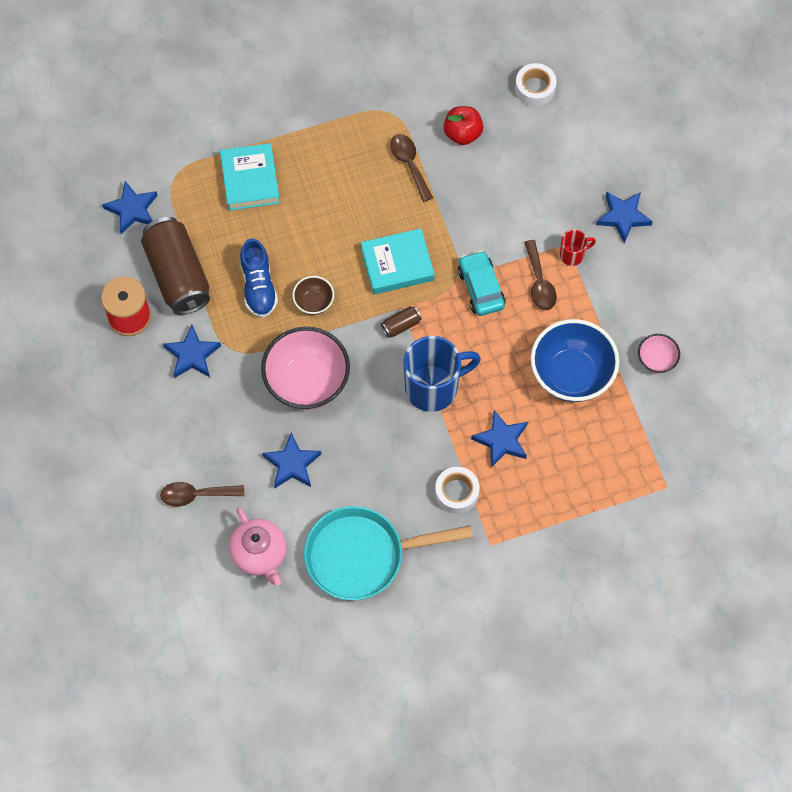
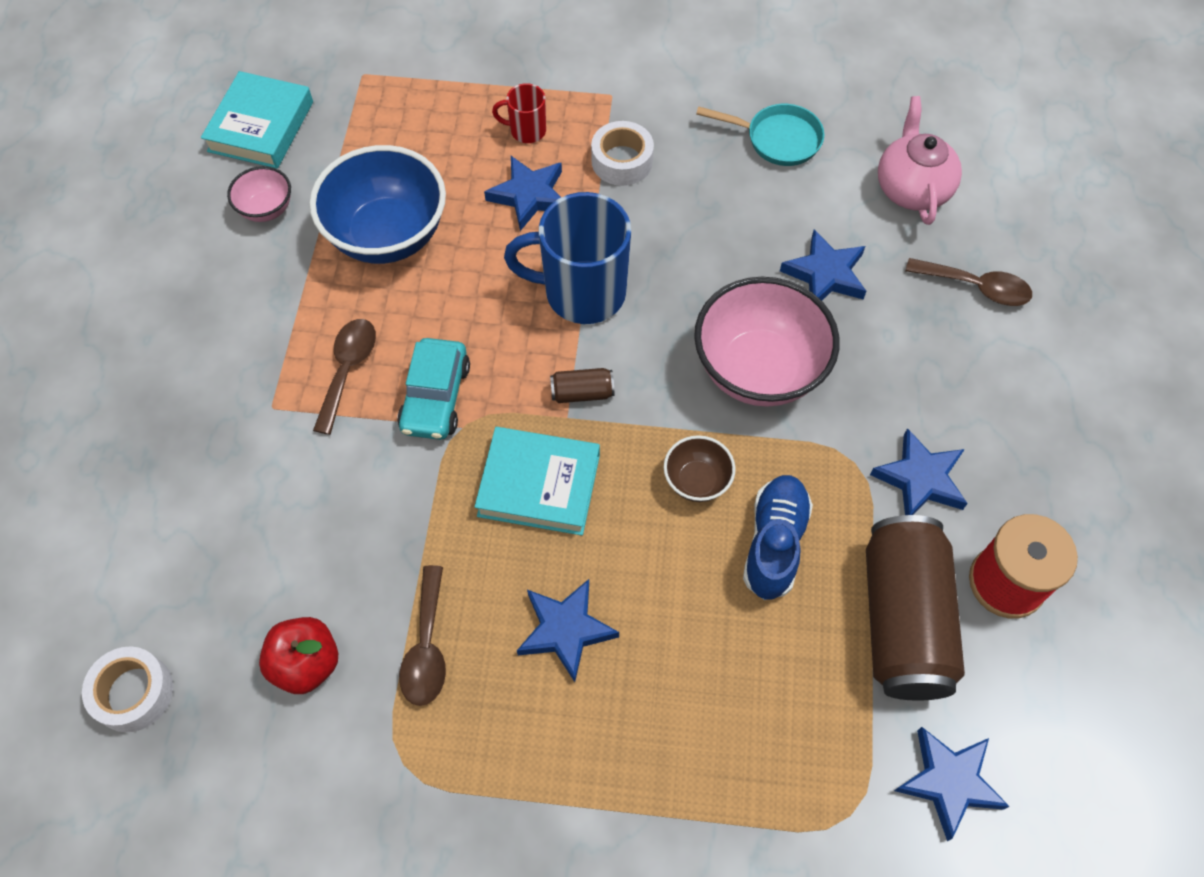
camera: 155 degrees left, 5 degrees down
turquoise book [220,143,280,211] -> turquoise book moved to [201,71,313,169]
turquoise pan [304,506,473,601] -> turquoise pan [696,104,824,166], size x0.56
red mug [560,230,596,266] -> red mug moved to [492,83,546,143]
blue star [596,192,653,243] -> blue star moved to [517,579,619,682]

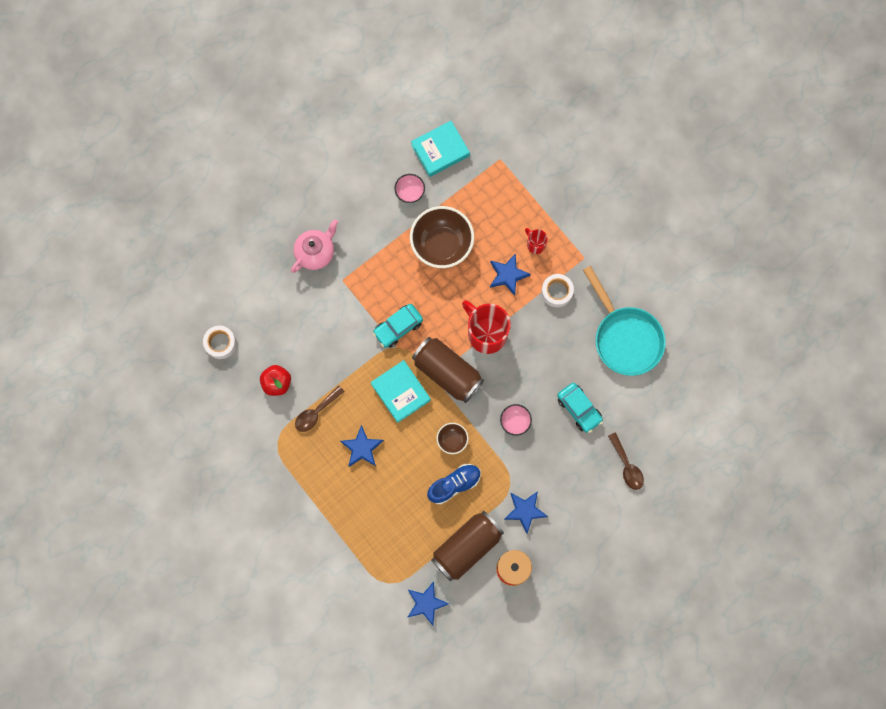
camera: 45 degrees right, 15 degrees up
blue bowl [310,145,446,264] -> brown bowl [410,206,474,268]
brown spoon [313,319,376,435] -> none
blue mug [504,192,631,324] -> red mug [462,300,511,354]
brown can [550,368,615,403] -> brown can [412,337,484,403], size x2.42
pink bowl [694,277,840,407] -> pink bowl [500,404,532,436], size x0.48
turquoise pan [696,104,824,166] -> turquoise pan [583,266,666,376], size x1.79
blue star [780,230,866,301] -> turquoise car [557,383,603,433]
pink teapot [878,96,962,225] -> pink teapot moved to [291,219,338,273]

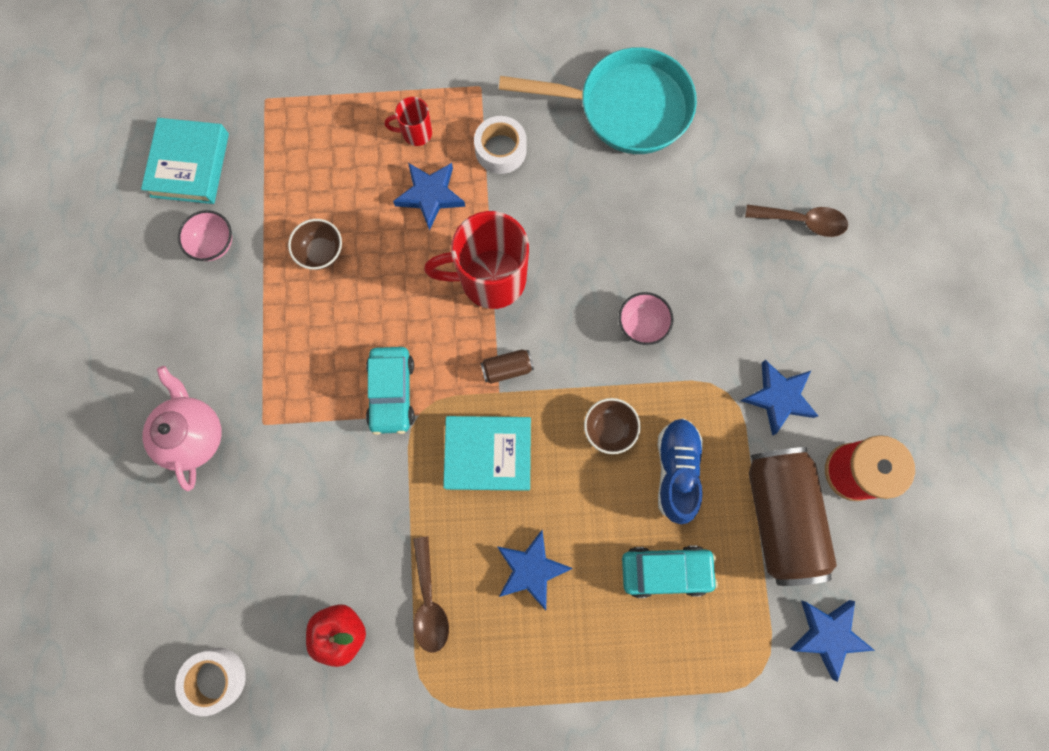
camera: 55 degrees left, 0 degrees up
brown bowl [410,206,474,268] -> brown bowl [288,219,342,270], size x0.48
brown can [412,337,484,403] -> brown can [480,349,534,384], size x0.41
turquoise car [557,383,603,433] -> turquoise car moved to [622,545,718,598]

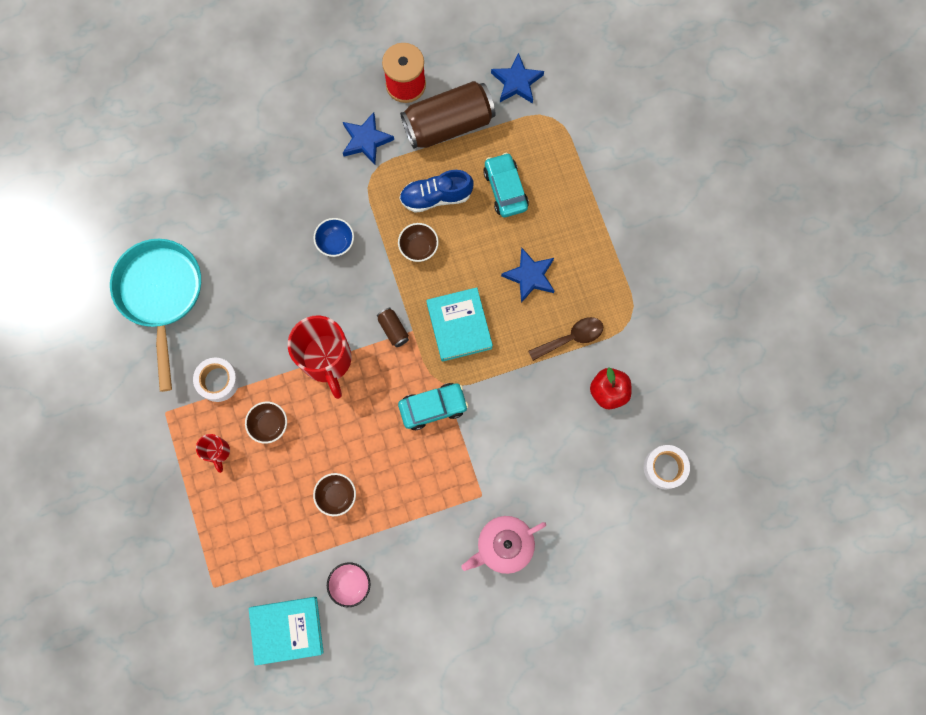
camera: 105 degrees left, 0 degrees up
blue star [393,163,465,231] -> brown bowl [245,402,287,444]
pink bowl [619,292,674,345] -> blue bowl [313,218,354,257]
brown spoon [745,204,848,237] -> none

